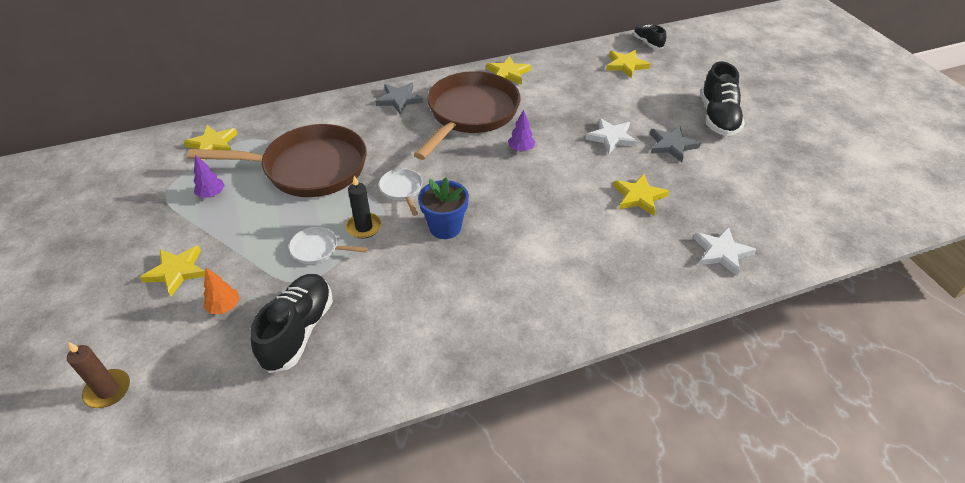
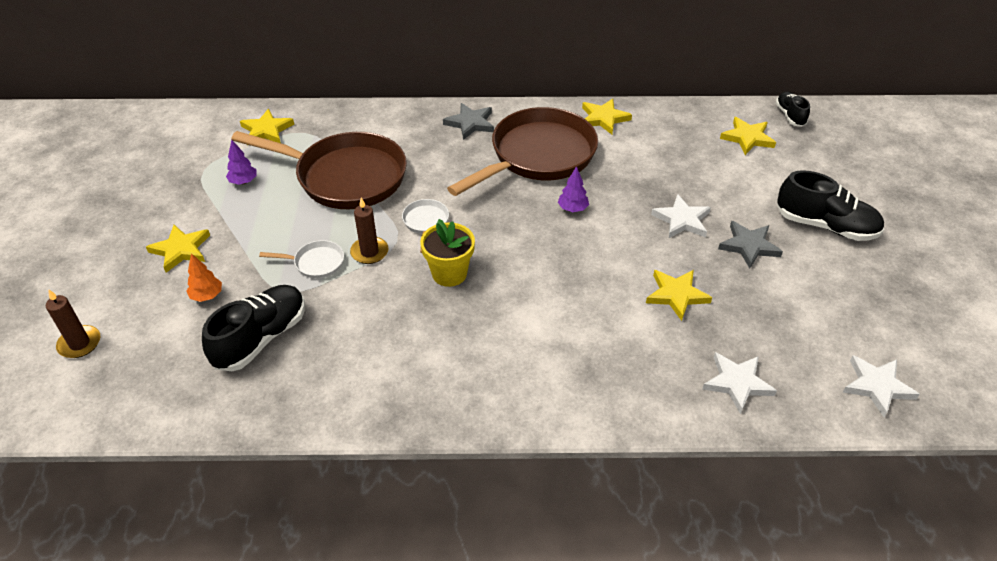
camera: 20 degrees right, 0 degrees up
white pan [289,227,368,264] -> white pan turned 150 degrees clockwise [259,240,344,279]
black candle [346,176,382,239] -> brown candle [350,198,388,264]
blue flower pot [418,178,469,239] -> yellow flower pot [420,219,475,287]
black shoe [701,61,745,136] -> black shoe turned 90 degrees counterclockwise [777,170,884,241]
none -> white star [843,355,920,417]

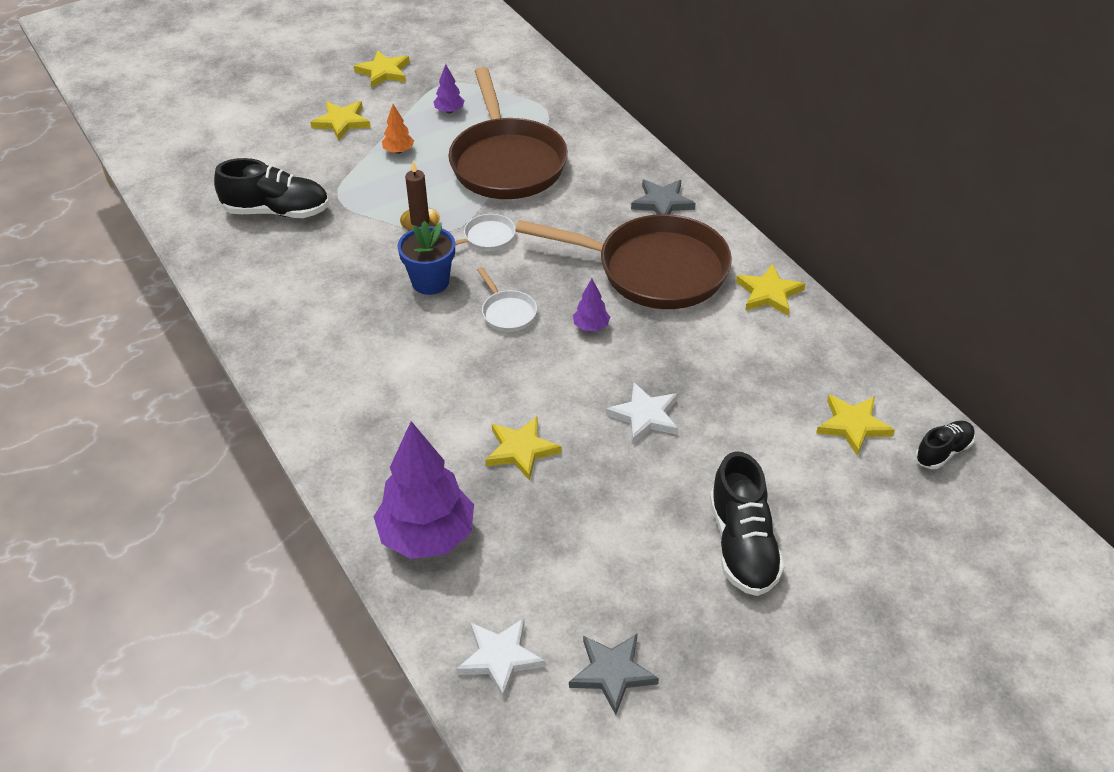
camera: 60 degrees right, 0 degrees up
brown candle [46,289,100,358] -> none
orange tree [187,253,222,302] -> orange tree moved to [382,104,414,154]
yellow star [240,109,294,143] -> yellow star moved to [354,50,410,88]
white pan [259,240,344,279] -> white pan moved to [477,267,537,332]
yellow flower pot [420,219,475,287] -> blue flower pot [398,221,455,295]
white star [703,352,777,414] -> purple tree [374,421,474,559]
grey star [718,221,783,269] -> grey star moved to [569,634,659,715]

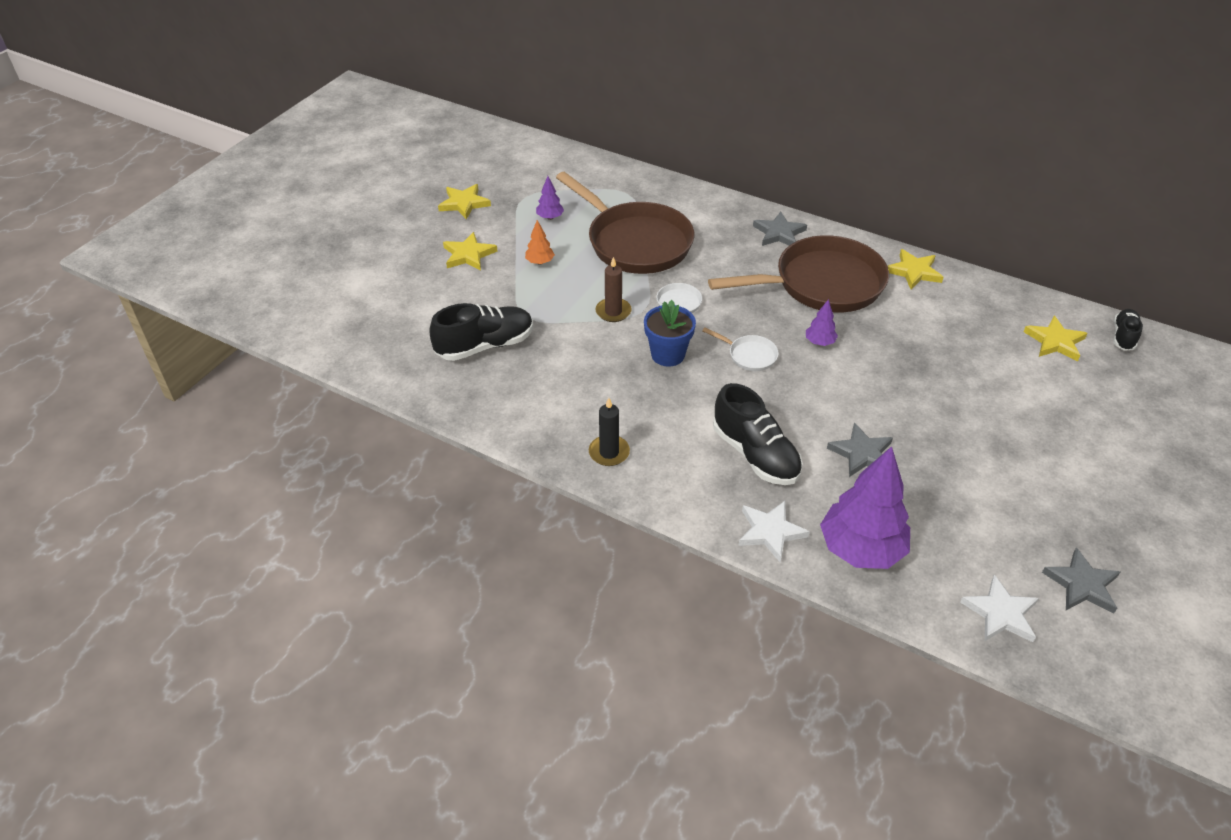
camera: 30 degrees left, 0 degrees up
yellow star [485,416,562,481] -> grey star [827,423,893,477]
white star [606,383,678,444] -> white star moved to [738,501,810,562]
black shoe [710,451,785,596] -> black shoe moved to [713,383,803,485]
none -> black candle [589,398,630,466]

